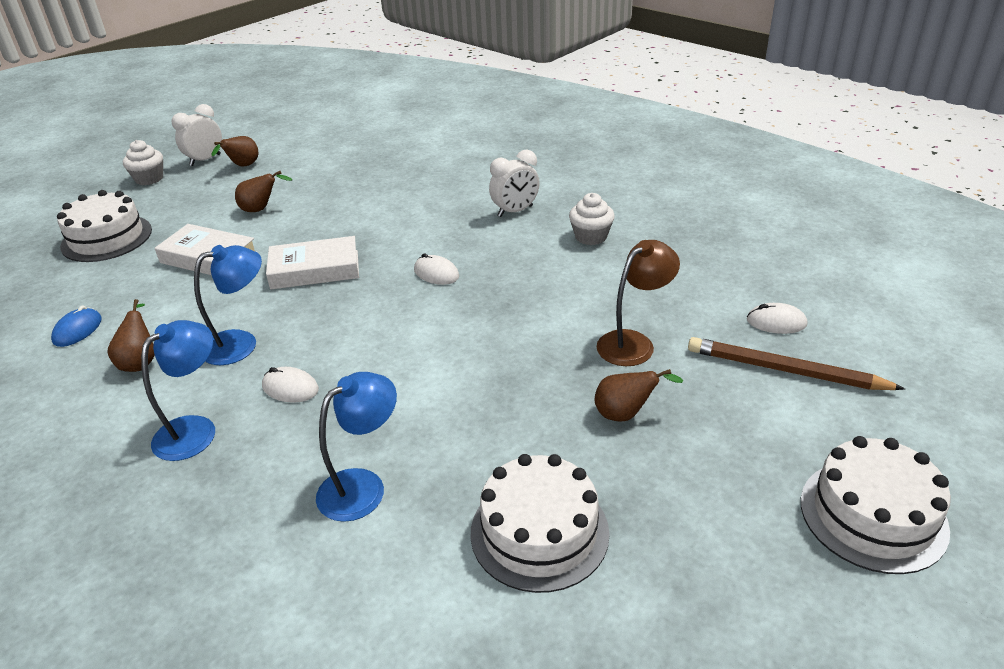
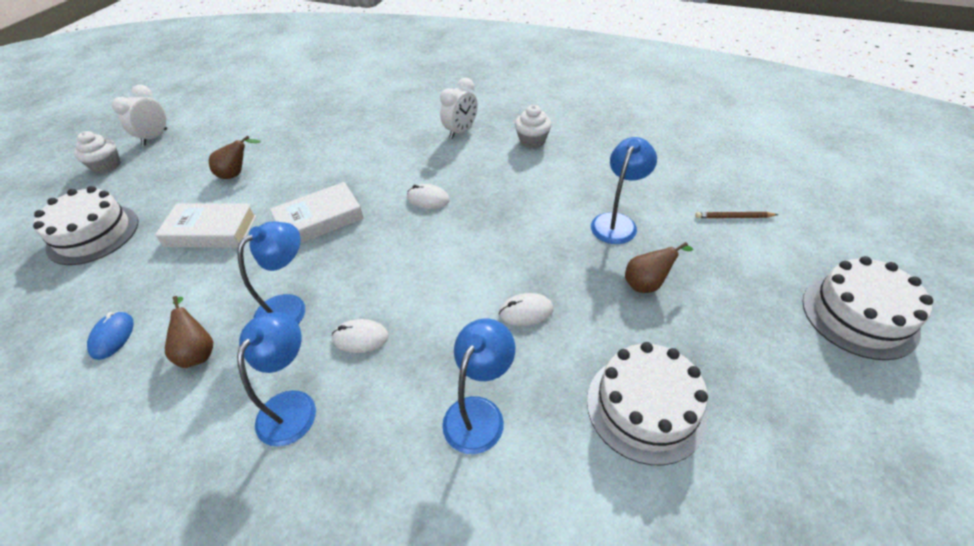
camera: 20 degrees left, 10 degrees up
brown pear [211,136,258,166] -> none
brown lamp [597,240,680,366] -> blue lamp [591,137,657,244]
brown pencil [688,337,905,390] -> brown pencil [695,212,778,218], size x0.51
white mouse [747,303,807,334] -> white mouse moved to [499,293,553,326]

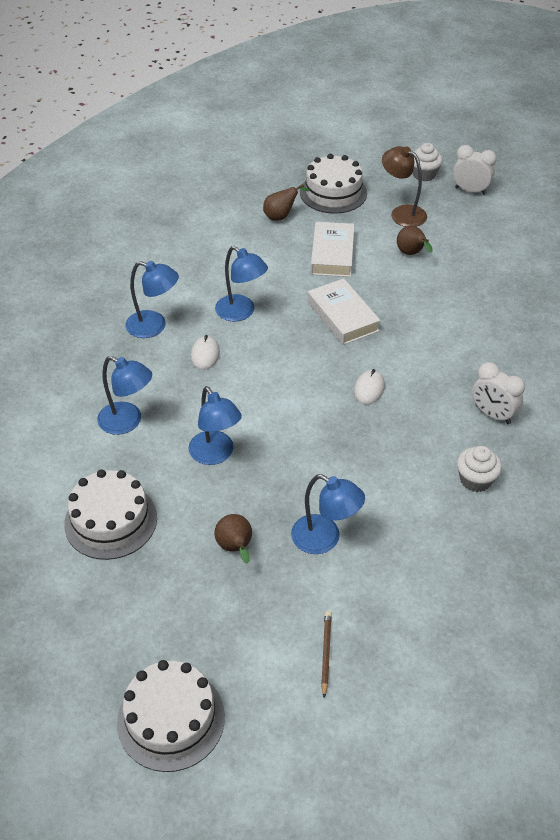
camera: 90 degrees right, 0 degrees up
blue mouse [87,311,133,360] -> none
brown pear [165,296,213,368] -> brown pear moved to [263,184,310,221]
white mouse [499,293,553,326] -> blue lamp [188,386,242,465]
none -> brown lamp [382,146,427,227]

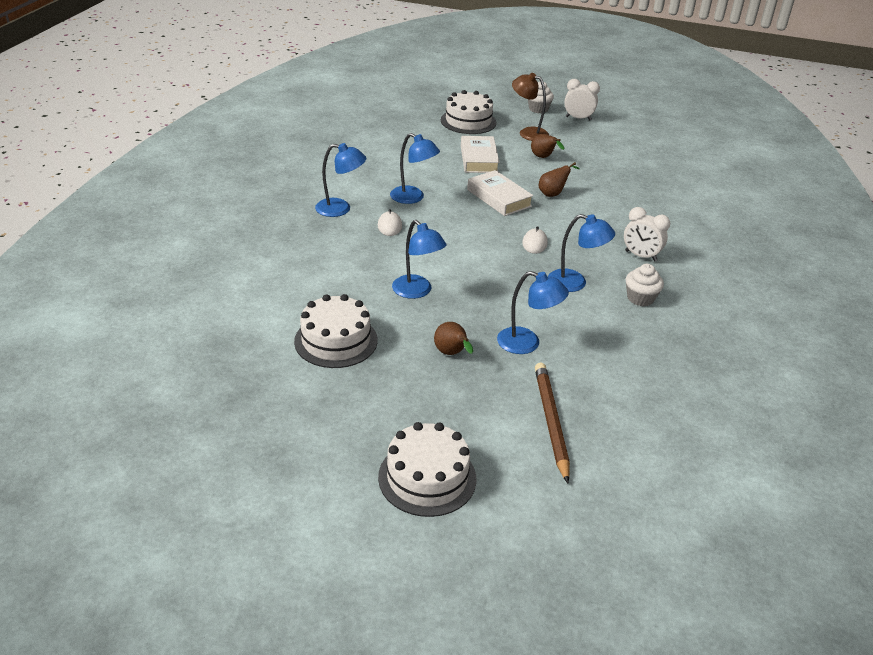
camera: 10 degrees left, 10 degrees down
blue lamp [97,356,152,435] -> blue lamp moved to [548,214,615,292]
brown pear [263,184,310,221] -> brown pear moved to [539,162,580,197]
brown pencil [321,611,332,698] -> brown pencil [535,363,570,483], size x1.95

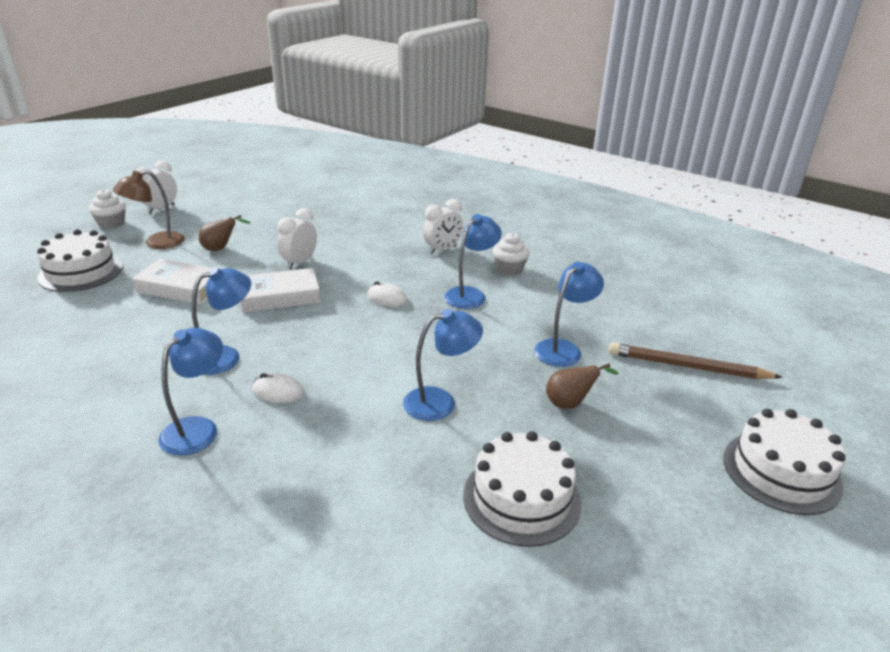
camera: 70 degrees left, 5 degrees down
brown pear [539,162,580,197] -> white clock [277,208,317,269]

